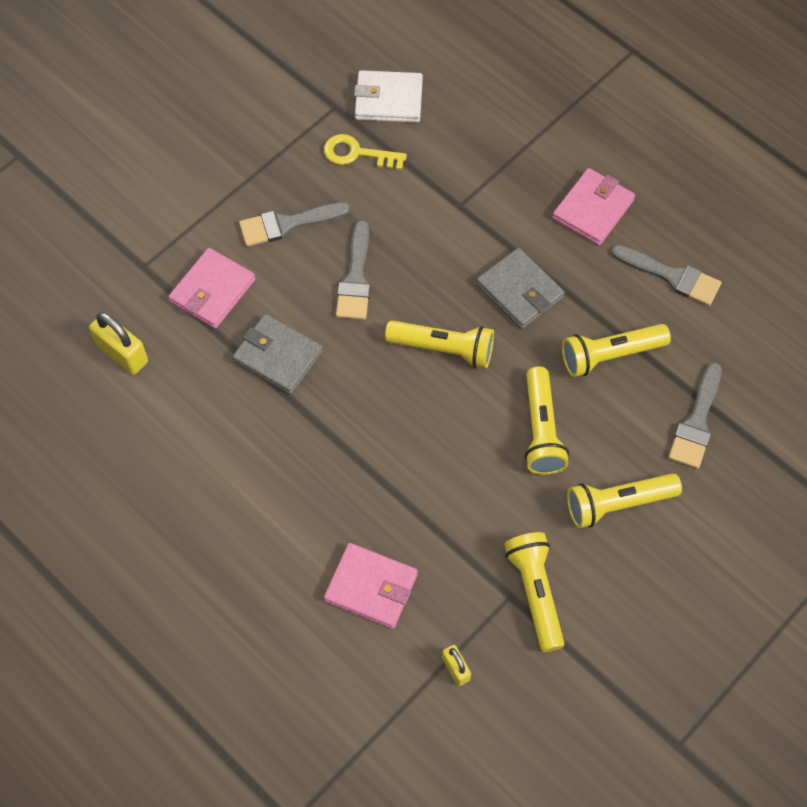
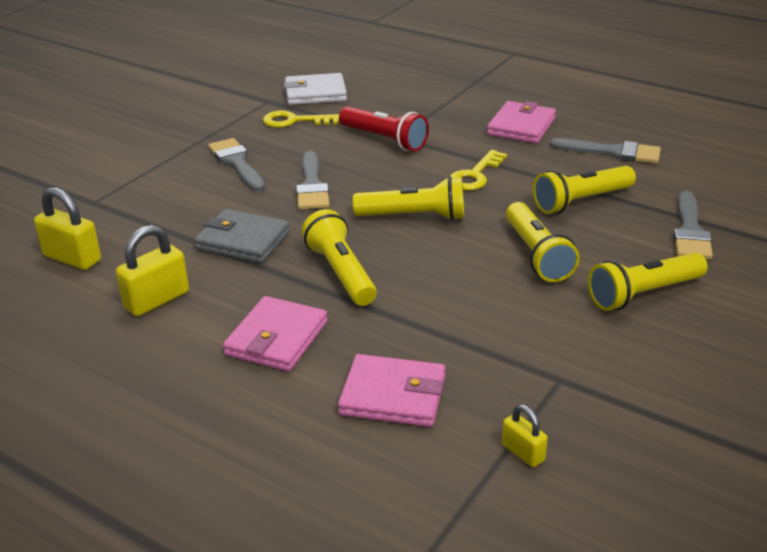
camera: 10 degrees left, 30 degrees down
pink wallet [168,248,255,329] -> pink wallet moved to [223,296,327,372]
grey brush [239,202,350,247] -> grey brush turned 90 degrees clockwise [208,138,265,192]
grey wallet [476,248,565,329] -> yellow key [450,150,507,190]
yellow flashlight [504,532,564,652] -> yellow flashlight moved to [302,209,377,306]
none -> yellow padlock [116,225,189,316]
none -> red flashlight [339,107,429,151]

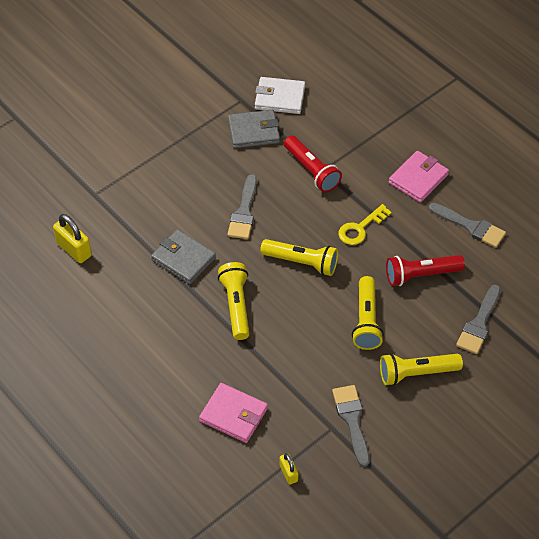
camera: 15 degrees right, 20 degrees up
yellow padlock [116,225,189,316] -> none
grey brush [208,138,265,192] -> grey brush moved to [332,385,370,467]
pink wallet [223,296,327,372] -> none
yellow key [263,110,339,128] -> grey wallet [228,110,280,148]
yellow flashlight [533,166,636,214] -> red flashlight [386,255,465,286]

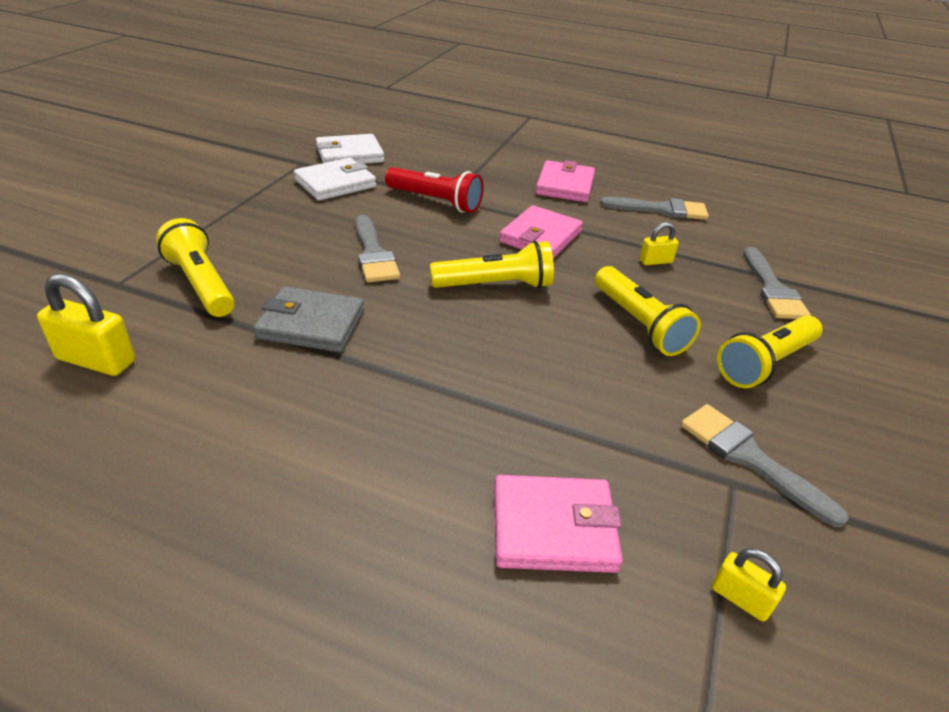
camera: 30 degrees left, 15 degrees down
yellow flashlight [218,262,249,340] -> yellow flashlight moved to [156,218,235,317]
grey wallet [228,110,280,148] -> white wallet [294,158,376,201]
yellow key [338,204,392,245] -> pink wallet [499,205,583,259]
red flashlight [386,255,465,286] -> yellow padlock [639,222,679,265]

